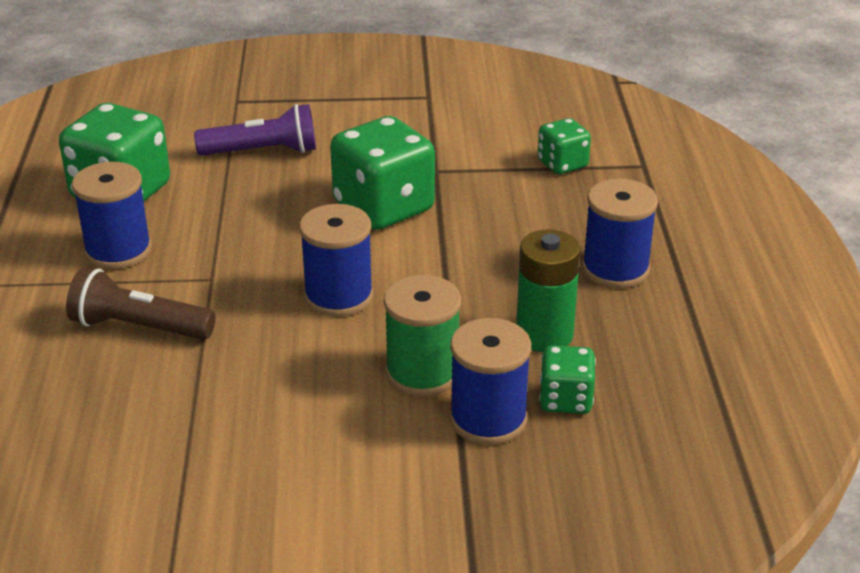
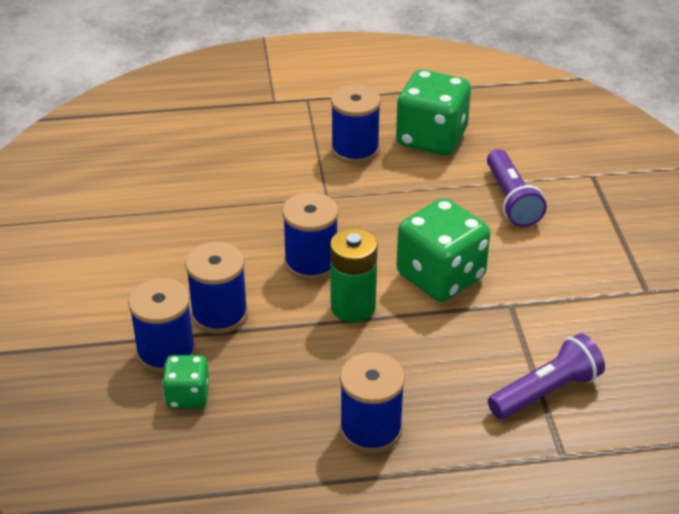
camera: 85 degrees right, 5 degrees up
brown flashlight [66,268,216,340] -> none
green spool [384,275,461,396] -> blue spool [185,242,248,334]
green battery [516,230,581,352] -> green battery moved to [330,228,378,323]
green dice [538,118,591,174] -> purple flashlight [488,334,605,419]

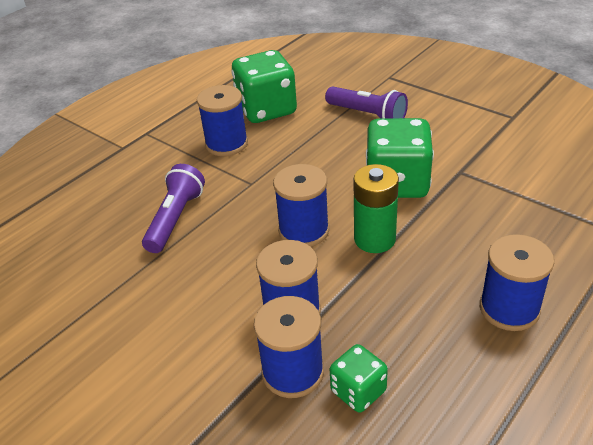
camera: 40 degrees left, 0 degrees up
purple flashlight [488,334,605,419] -> purple flashlight moved to [142,164,205,253]

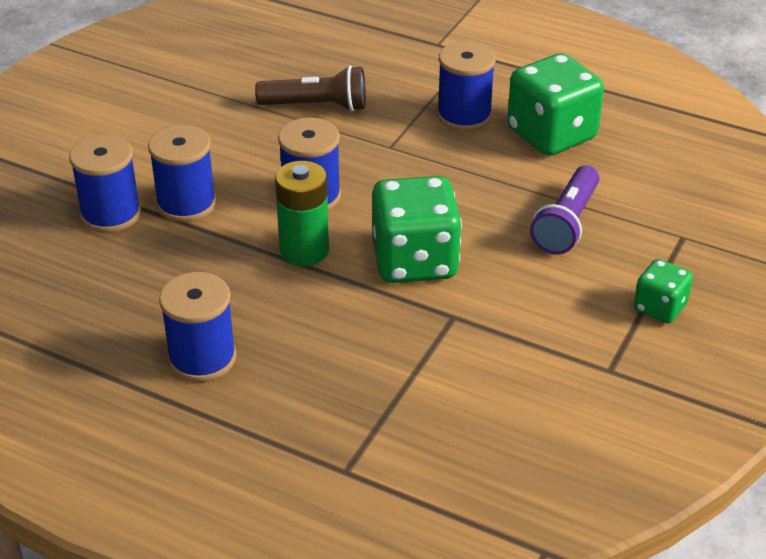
camera: 75 degrees right, 0 degrees up
purple flashlight [142,164,205,253] -> brown flashlight [255,66,366,111]
green dice [330,344,388,413] -> green dice moved to [634,259,693,323]

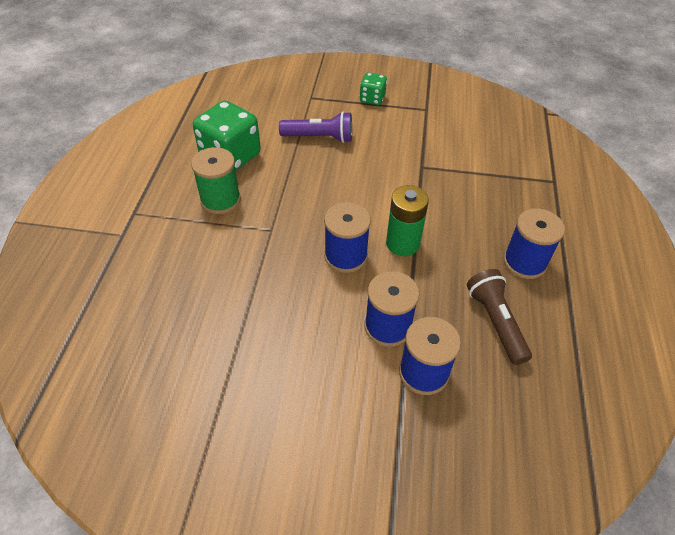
camera: 110 degrees left, 10 degrees up
brown flashlight [255,66,366,111] -> brown flashlight moved to [467,269,532,365]
green dice [372,176,462,283] -> none
blue spool [437,41,496,131] -> green spool [191,147,241,214]

